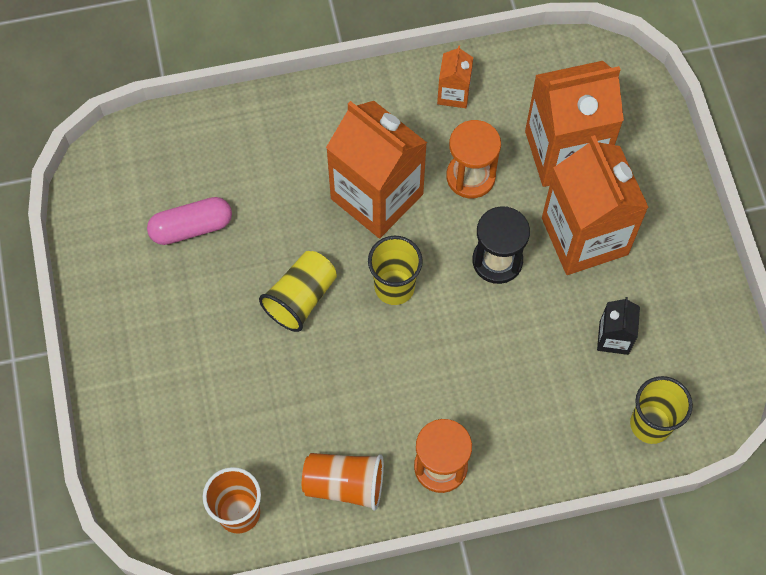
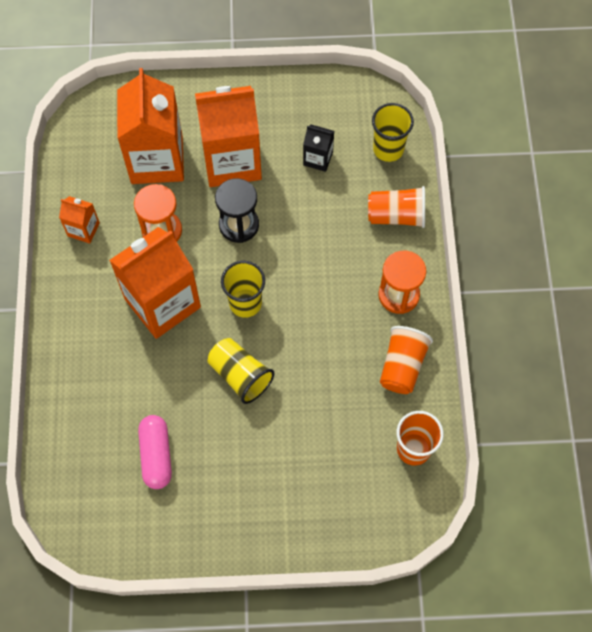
camera: 80 degrees left, 0 degrees up
none -> orange cup [368,186,425,228]

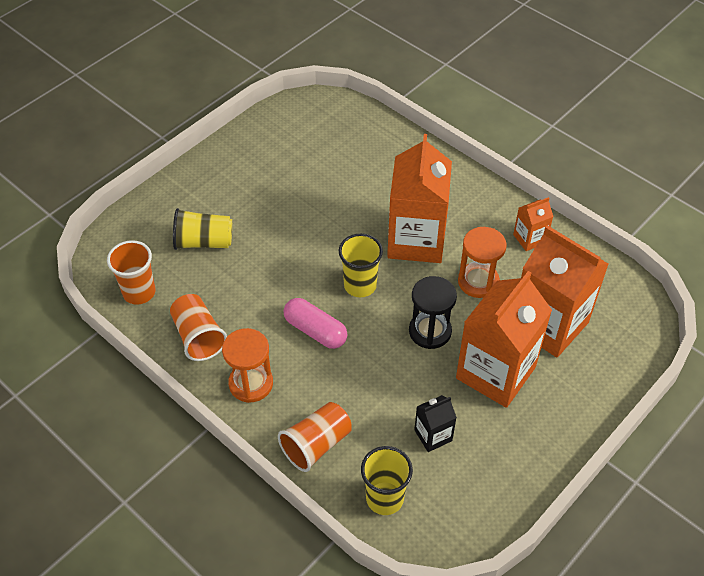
camera: 135 degrees right, 15 degrees down
pink capsule [138,415,172,489] -> pink capsule moved to [284,298,348,349]
yellow cup [207,338,274,404] -> yellow cup moved to [173,208,232,250]

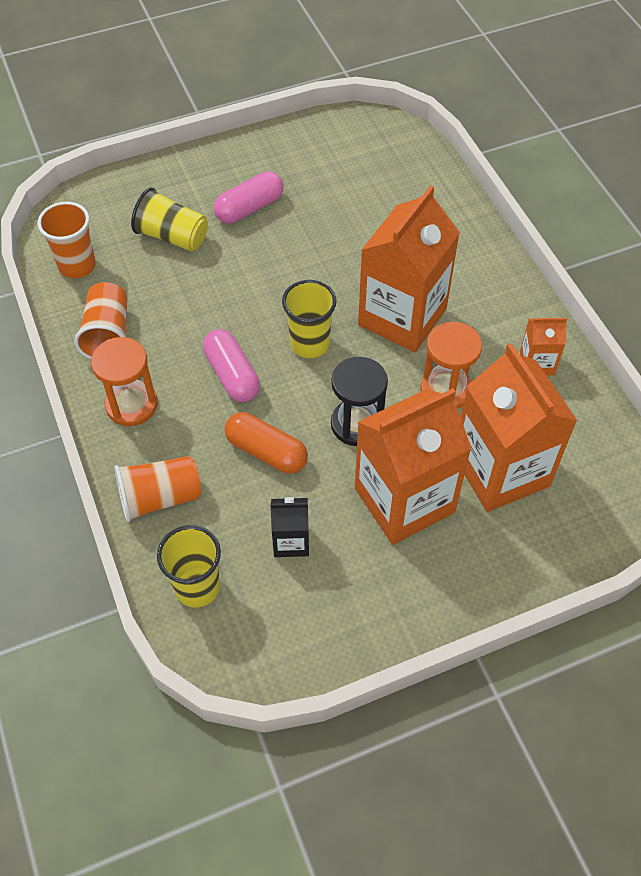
camera: 25 degrees right, 5 degrees up
none -> pink capsule [214,171,284,224]
none -> orange capsule [225,412,308,474]

